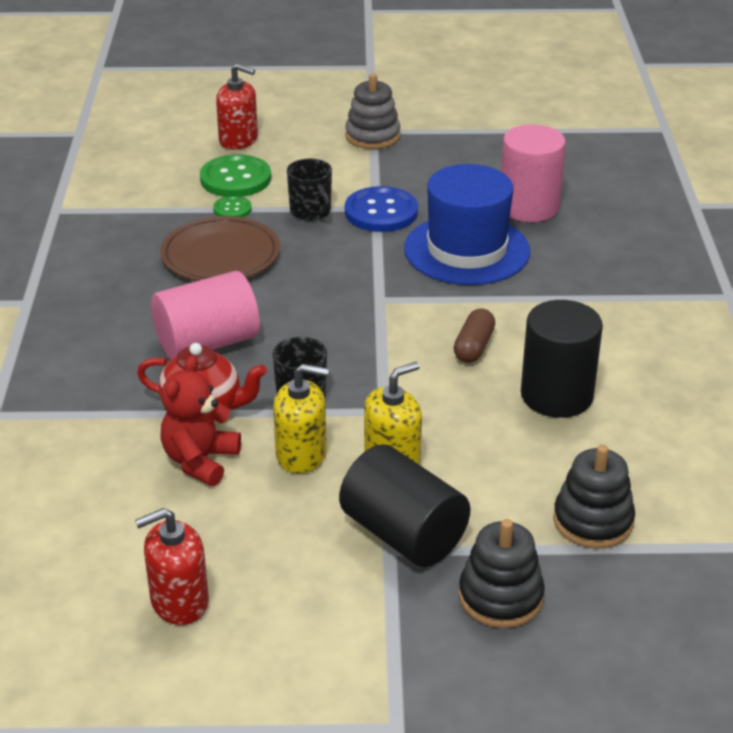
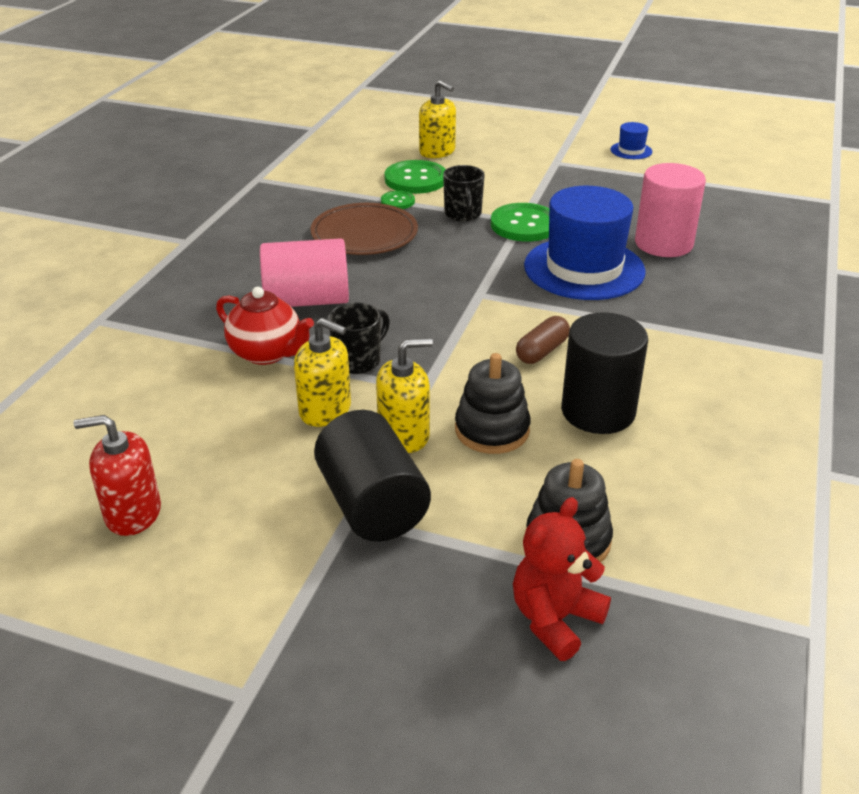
camera: 20 degrees right, 0 degrees up
red teddy bear [160,356,241,486] -> red teddy bear moved to [513,497,611,661]
red soap dispenser [216,63,258,150] -> yellow soap dispenser [419,80,456,158]
grey stacking toy [345,73,400,149] -> none
blue button [345,186,418,232] -> green button [491,203,549,242]
black stacking toy [459,519,545,628] -> black stacking toy moved to [455,353,531,454]
none -> blue hat [611,122,652,159]

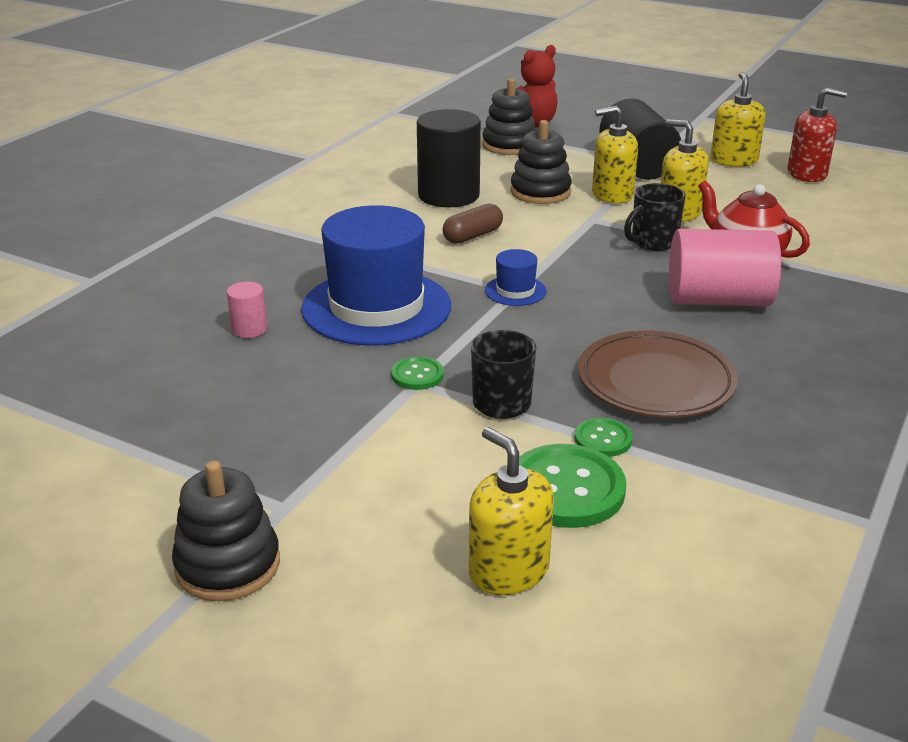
camera: 170 degrees left, 5 degrees down
green button [491,203,549,242] -> green button [391,356,444,390], size x0.52
blue hat [611,122,652,159] -> blue hat moved to [485,249,547,306]
pink cylinder [635,163,706,257] -> pink cylinder [227,282,267,338], size x0.46
none -> black stacking toy [172,461,280,601]
none -> yellow soap dispenser [711,72,766,167]

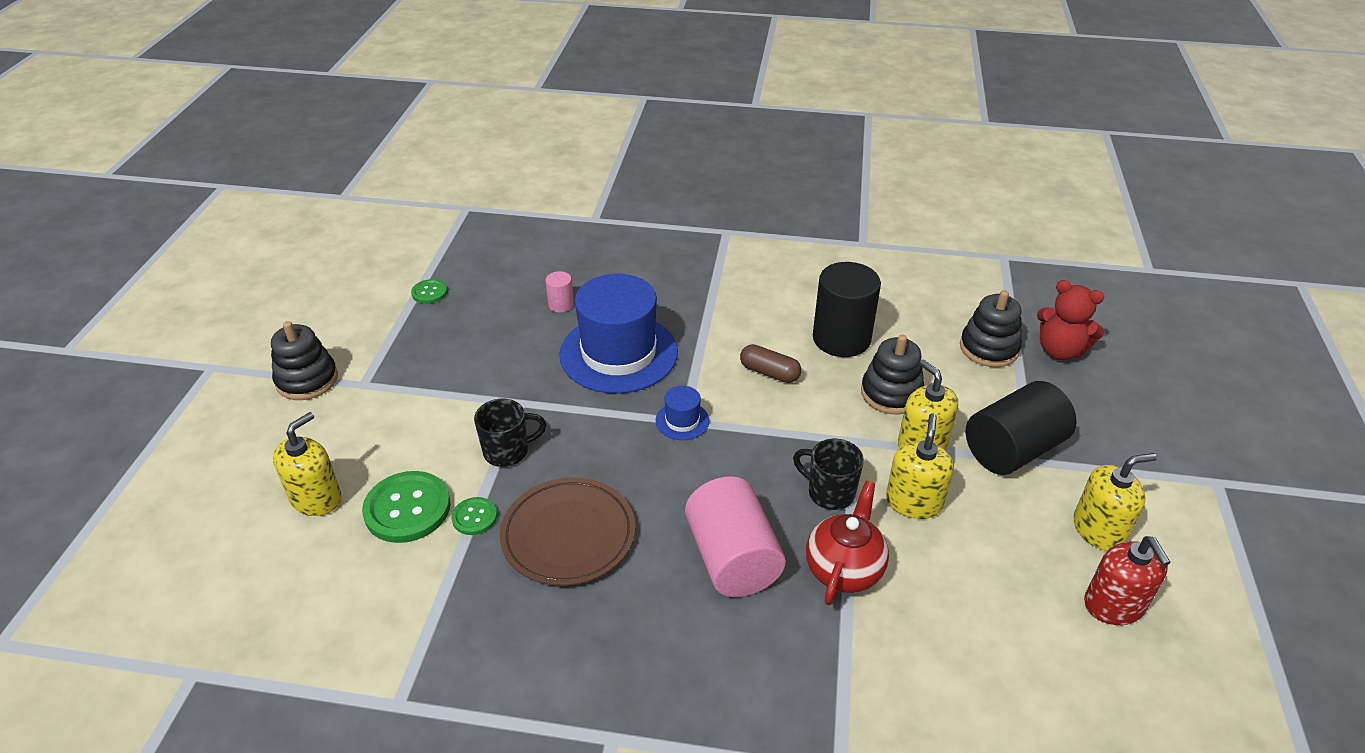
camera: 70 degrees right, 10 degrees up
green button [391,356,444,390] -> green button moved to [411,279,447,304]

